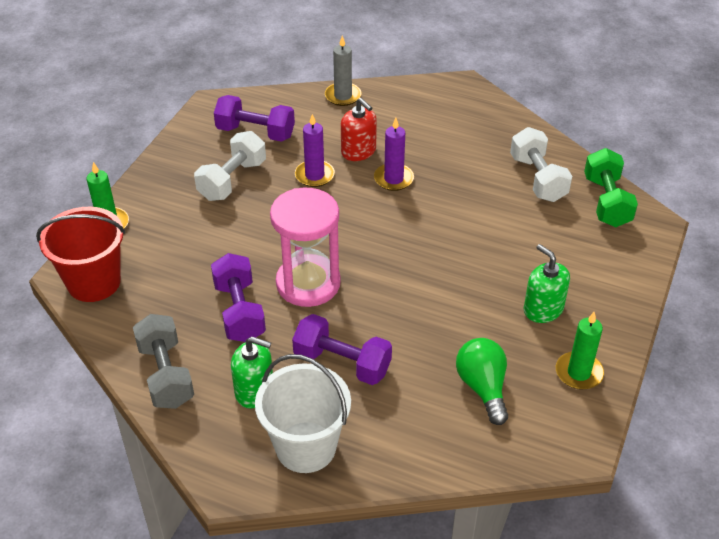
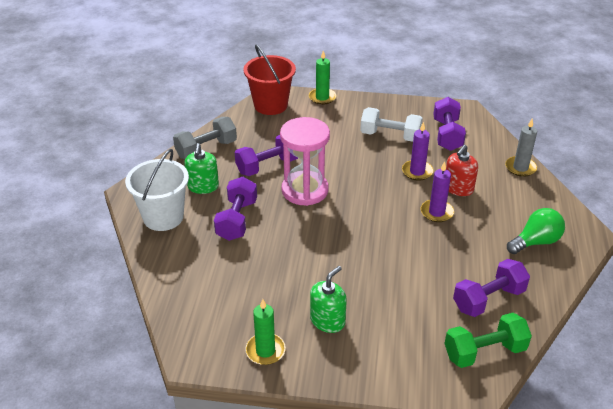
camera: 75 degrees right, 5 degrees down
green light bulb [456,338,508,425] -> green light bulb moved to [507,208,565,254]
white dumbbell [510,127,572,202] -> purple dumbbell [453,259,530,317]

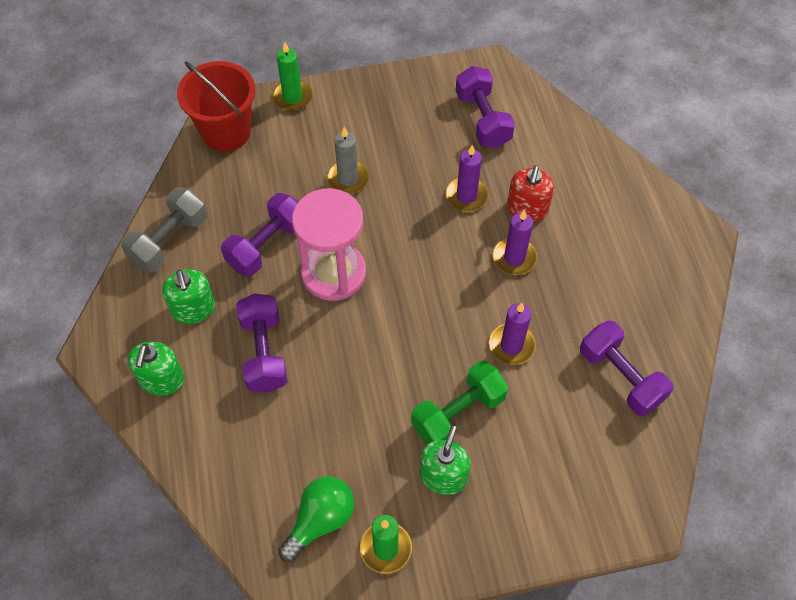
camera: 20 degrees left, 20 degrees up
white bucket [125,149,189,231] -> green soap dispenser [128,342,184,396]
white dumbbell [360,107,423,142] -> none
green dumbbell [444,313,532,368] -> green dumbbell moved to [411,360,508,444]
purple dumbbell [453,259,530,317] -> purple dumbbell turned 75 degrees counterclockwise [580,321,673,416]
grey candle [505,119,537,177] -> grey candle moved to [327,127,369,194]
green light bulb [507,208,565,254] -> green light bulb moved to [278,476,355,562]
none -> purple candle [489,303,536,365]

